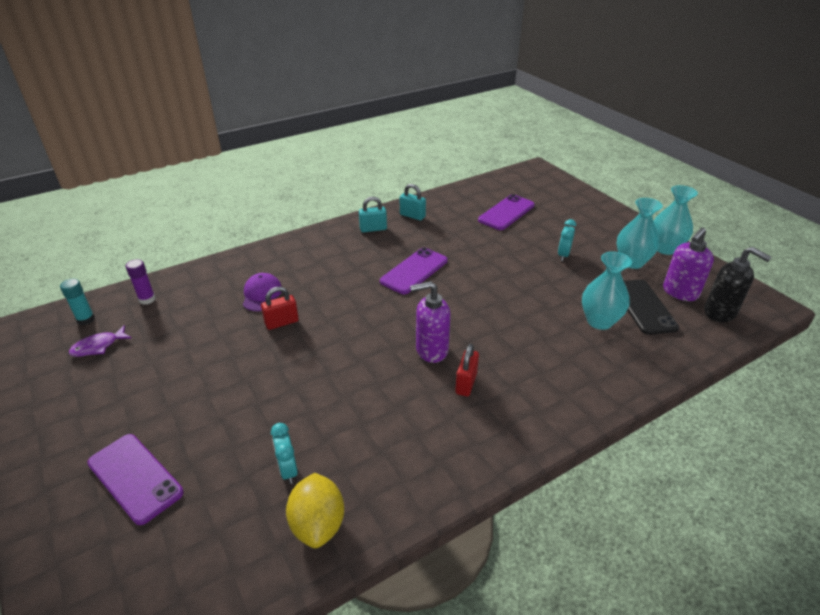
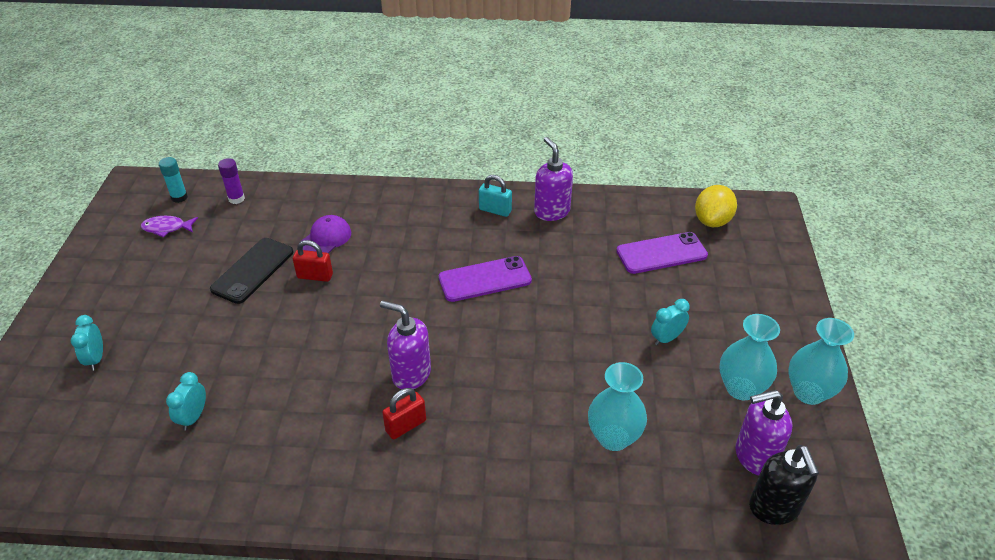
camera: 35 degrees right, 5 degrees up
purple phone [87,434,184,525] -> turquoise clock [71,315,103,371]
yellow lemon [286,473,344,548] -> yellow lemon moved to [695,185,737,227]
turquoise padlock [400,184,426,220] -> purple soap dispenser [534,137,573,221]
black phone [624,279,679,335] -> black phone moved to [210,238,293,304]

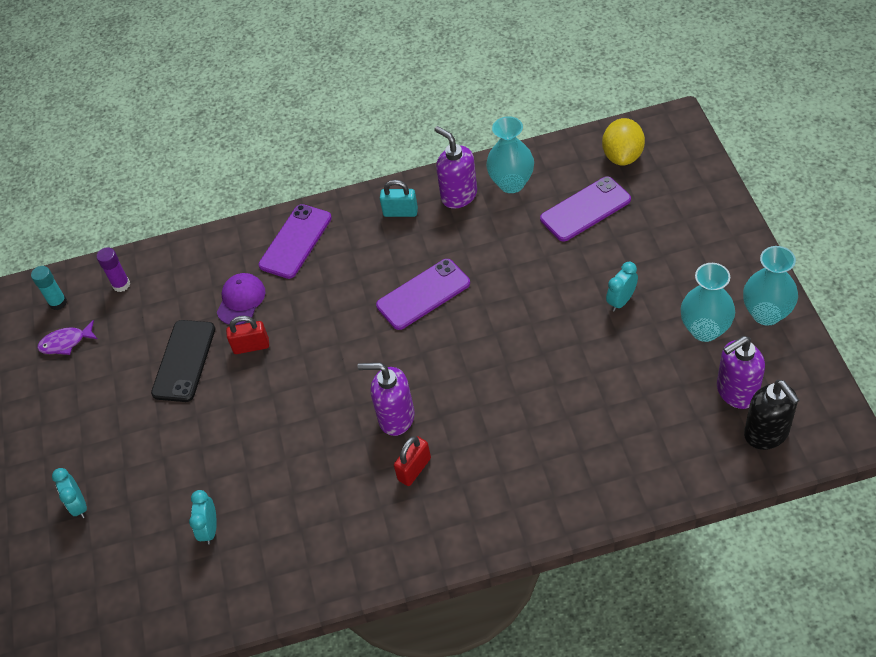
camera: 10 degrees left, 10 degrees up
turquoise vase [588,362,647,451] -> turquoise vase moved to [486,116,534,193]
none -> purple phone [259,204,332,279]

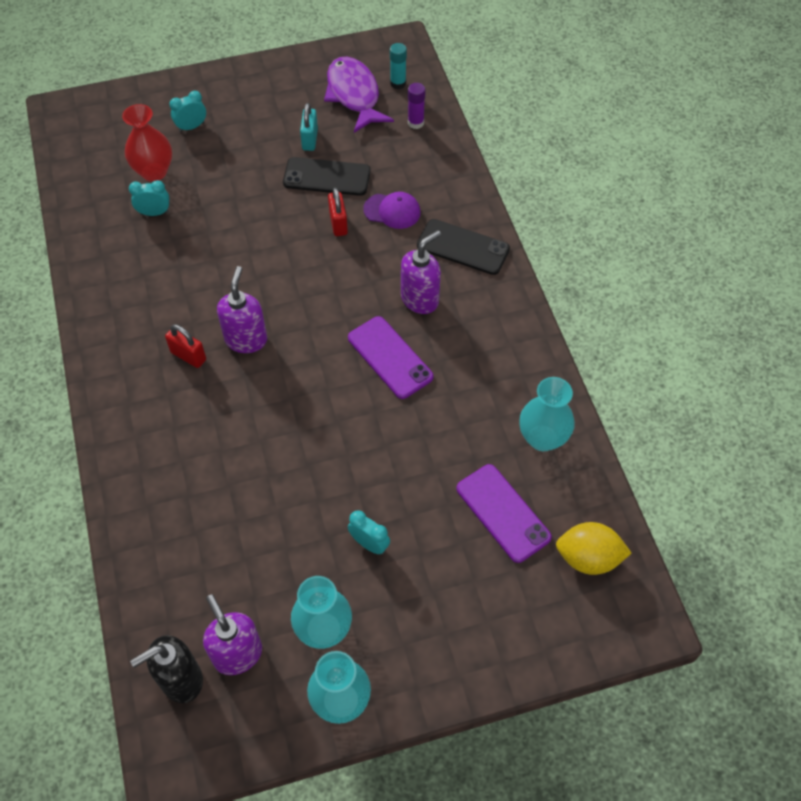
camera: 80 degrees right, 5 degrees up
purple fish [37,320,97,355] -> purple fish [324,57,394,133], size x1.94
purple phone [259,204,332,279] -> black phone [417,219,510,275]
turquoise padlock [380,180,418,217] -> turquoise padlock moved to [300,103,318,151]
purple soap dispenser [434,126,477,209] -> purple soap dispenser moved to [401,230,441,314]
none -> red vase [122,104,172,182]

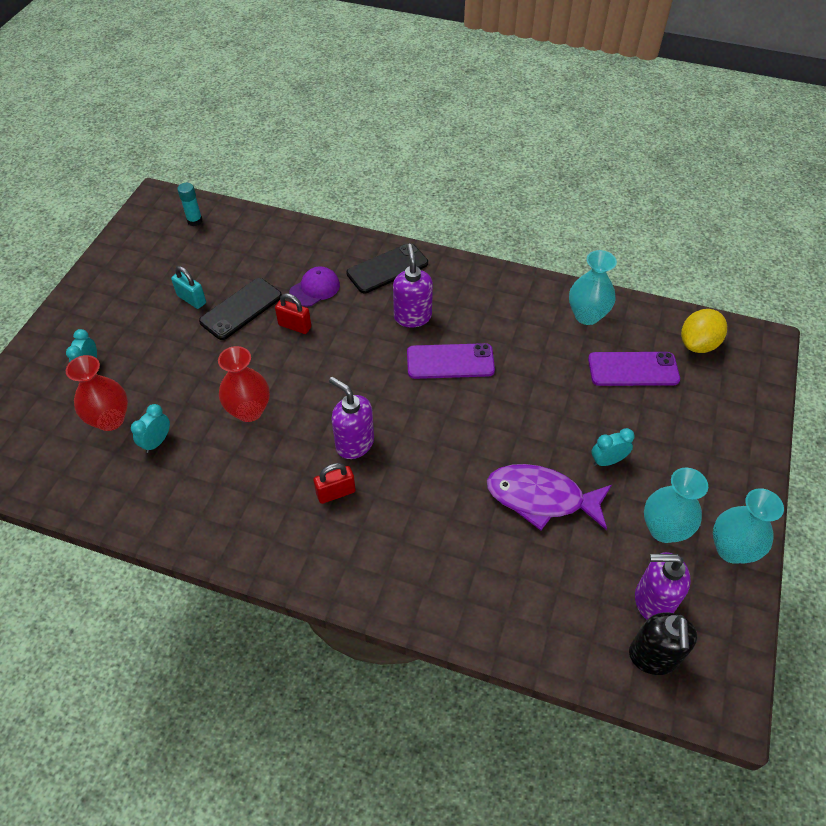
camera: 55 degrees left, 5 degrees down
purple fish [324,57,394,133] -> purple fish moved to [487,464,612,530]
purple glue stick [408,83,426,129] -> none
none -> red vase [218,346,270,422]

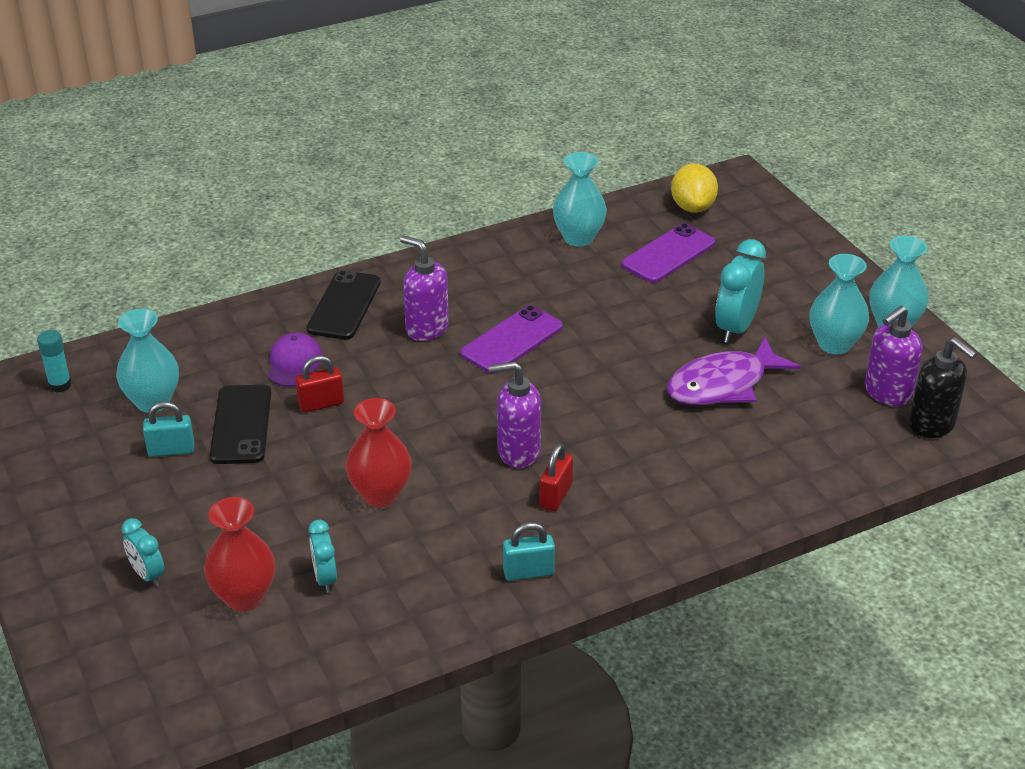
camera: 45 degrees left, 15 degrees down
turquoise clock [591,428,635,466] -> turquoise clock [715,239,766,343], size x1.70
none -> turquoise vase [116,309,179,413]
none -> turquoise padlock [503,522,555,581]

